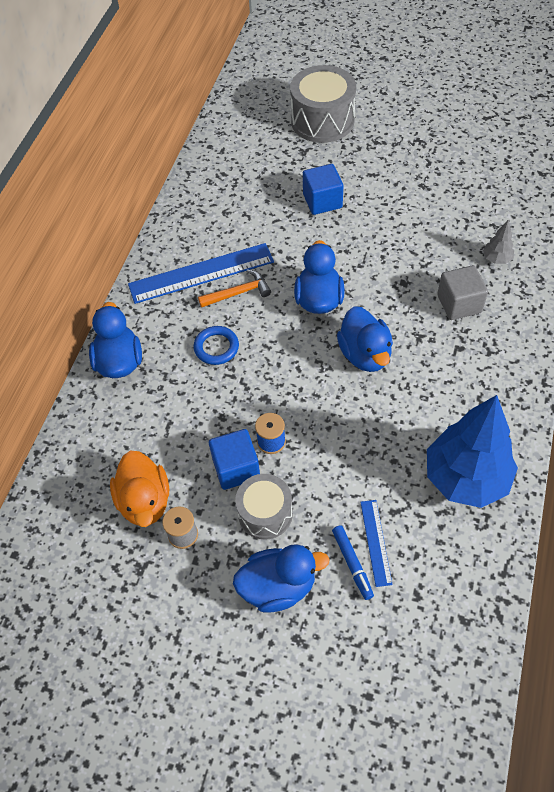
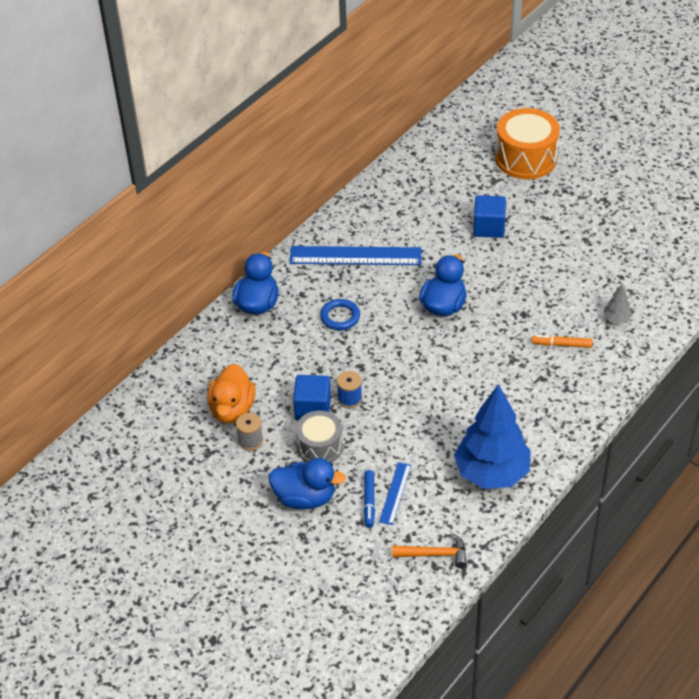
camera: 20 degrees right, 10 degrees down
orange hammer [198,269,271,308] -> orange hammer moved to [392,533,467,568]
grey drum [290,65,356,143] -> orange drum [495,108,560,179]
blue duck [337,306,393,372] -> none
grey cube [437,265,488,320] -> orange marker [532,335,593,348]

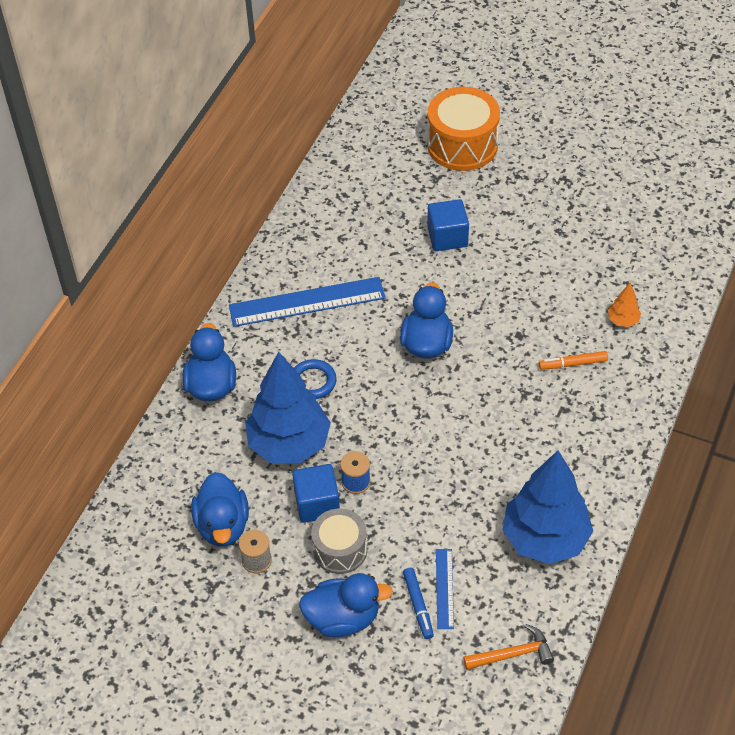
camera: 15 degrees left, 5 degrees up
orange duck [207,364,255,423] -> blue duck [191,472,249,547]
grey tree [603,283,632,324] -> orange tree [608,283,641,327]
none -> blue tree [245,352,331,463]

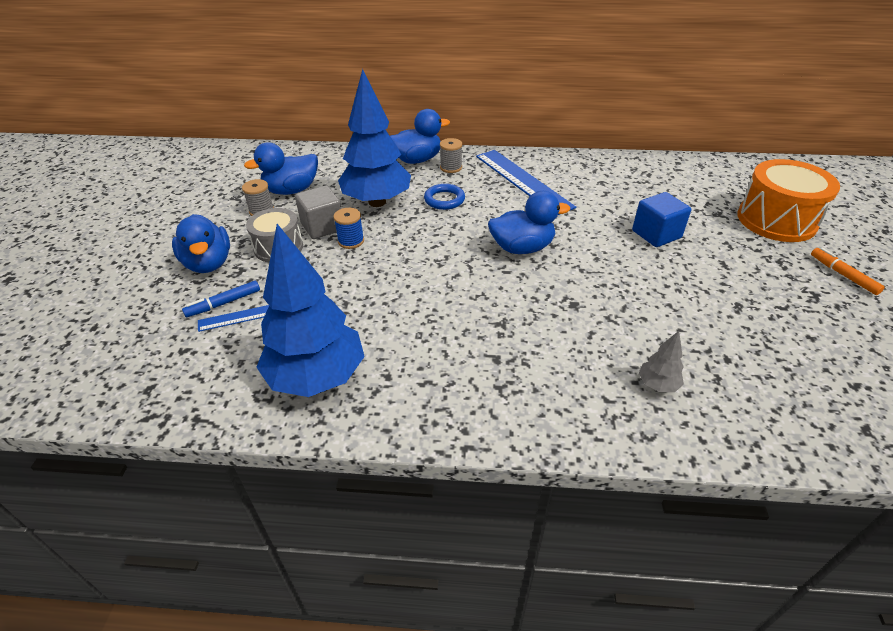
camera: 70 degrees right, 10 degrees down
blue cube [292,464,340,523] -> grey cube [295,185,341,239]
orange hammer [463,624,554,670] -> none
orange marker [539,351,608,370] -> orange marker moved to [811,248,885,295]
orange tree [608,283,641,327] -> grey tree [639,331,684,392]
none -> grey spool [440,138,462,173]

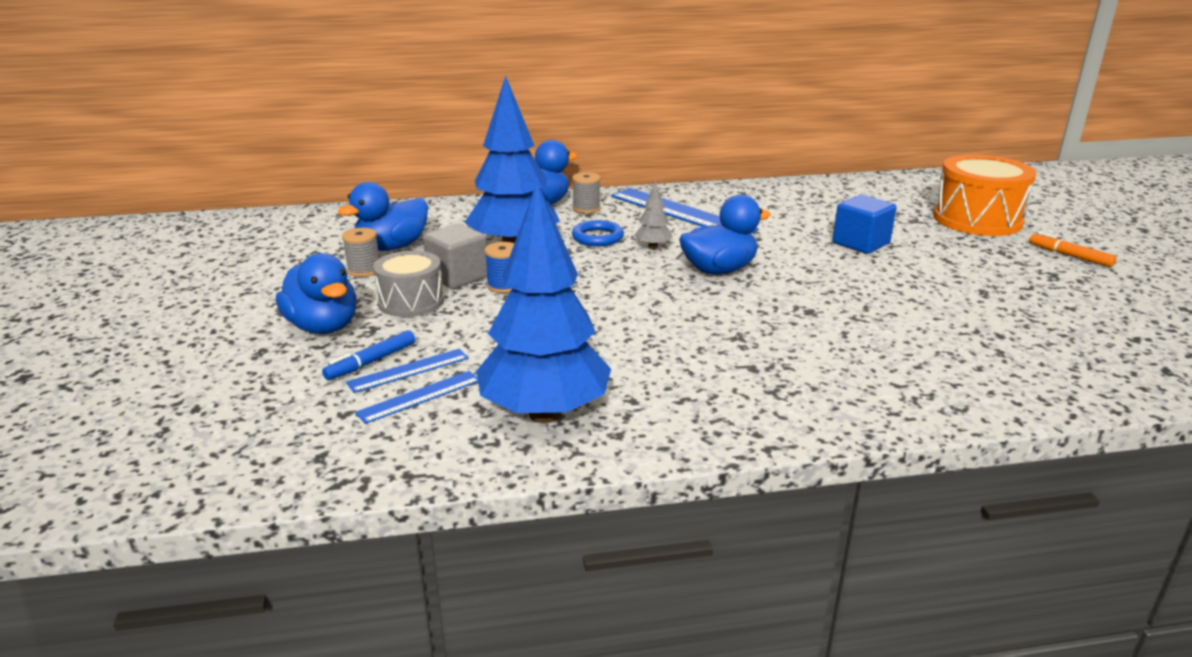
camera: 15 degrees left, 15 degrees down
grey tree [639,331,684,392] -> grey tree moved to [634,181,673,249]
none -> blue ruler [355,371,478,424]

